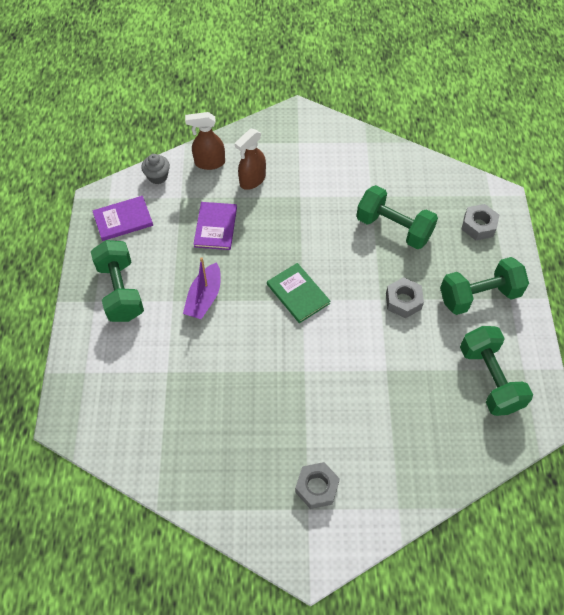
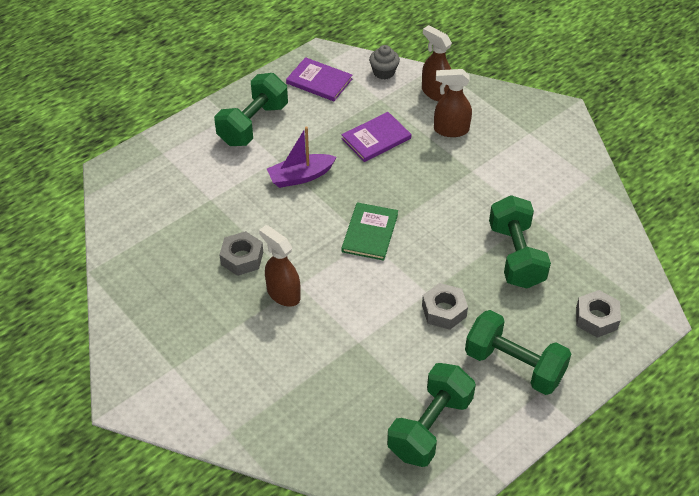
camera: 50 degrees right, 10 degrees down
grey nut [295,462,340,509] -> grey nut moved to [219,231,263,276]
none -> brown spray bottle [259,225,301,307]

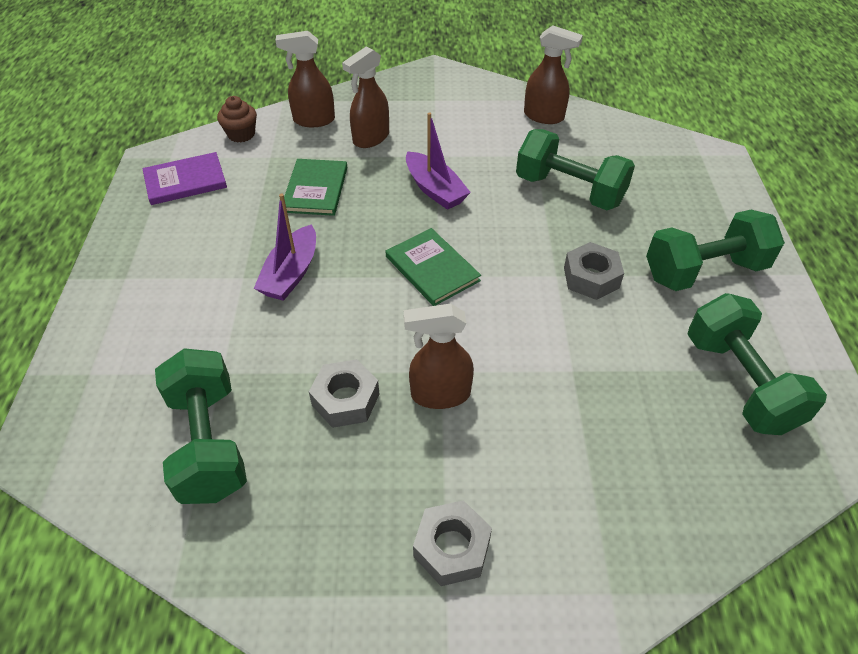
camera: 50 degrees left, 0 degrees up
green dumbbell [214,73,288,146] -> green dumbbell moved to [155,348,247,504]
purple book [341,112,411,162] -> green book [284,159,348,216]
grey cupcake [369,45,400,80] -> brown cupcake [217,96,257,143]
grey nut [576,290,621,338] -> grey nut moved to [413,500,492,586]
none -> purple boat [406,112,471,210]
none -> brown spray bottle [524,25,583,124]

